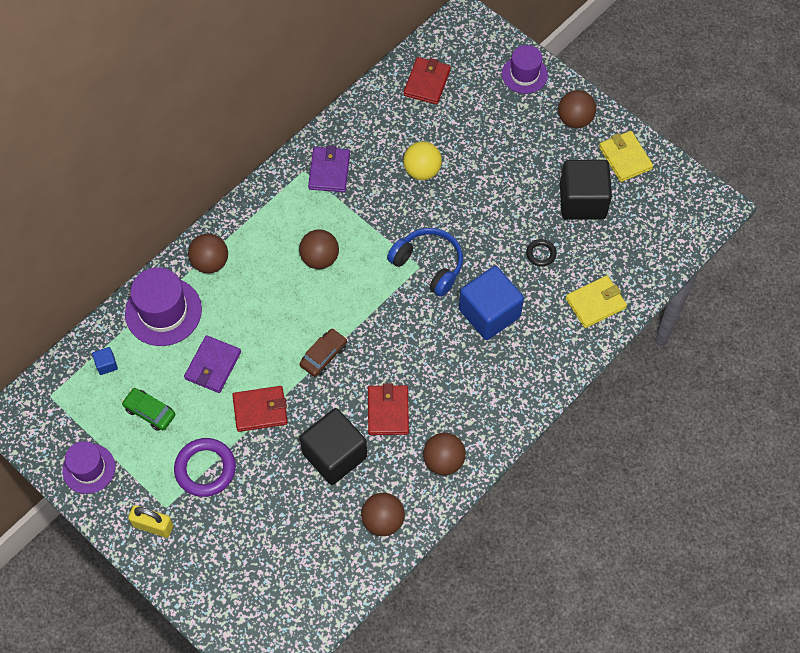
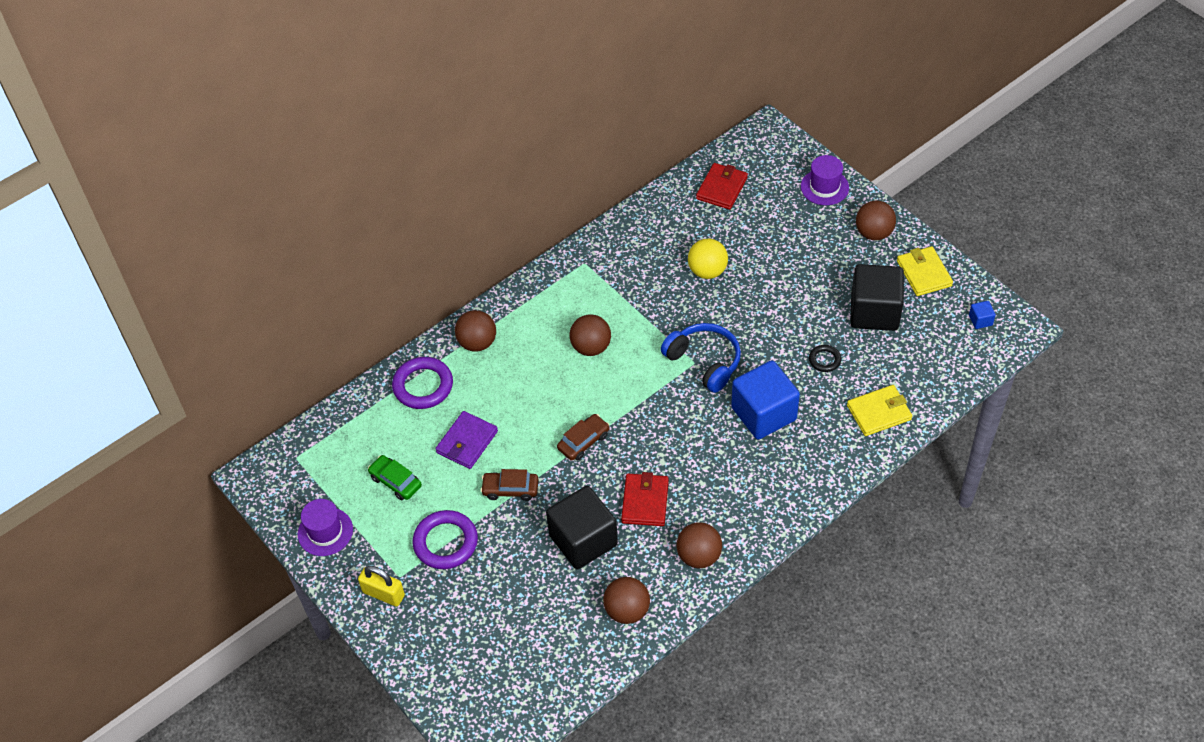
camera: 10 degrees right, 10 degrees down
blue cube [92,347,118,375] -> blue cube moved to [969,301,996,329]
purple hat [125,267,202,346] -> purple ring [392,357,453,409]
red wallet [232,386,288,432] -> brown car [481,469,538,501]
purple wallet [308,146,350,192] -> none

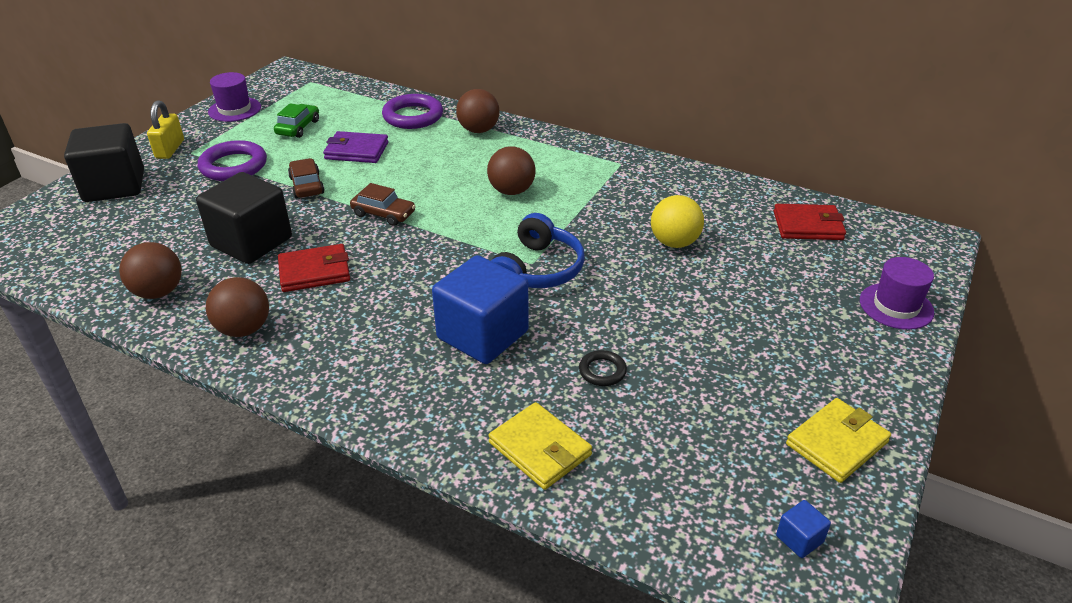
camera: 65 degrees right, 15 degrees down
black cube [850,264,904,331] -> black cube moved to [64,123,144,202]
brown ball [856,201,896,240] -> none

